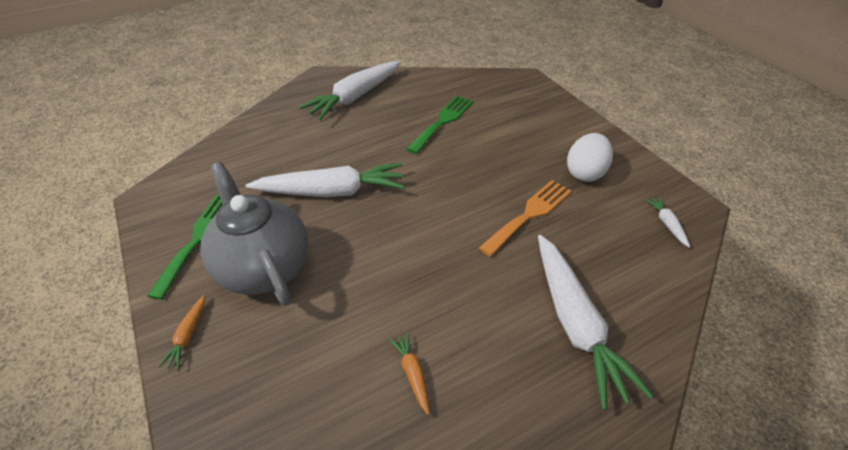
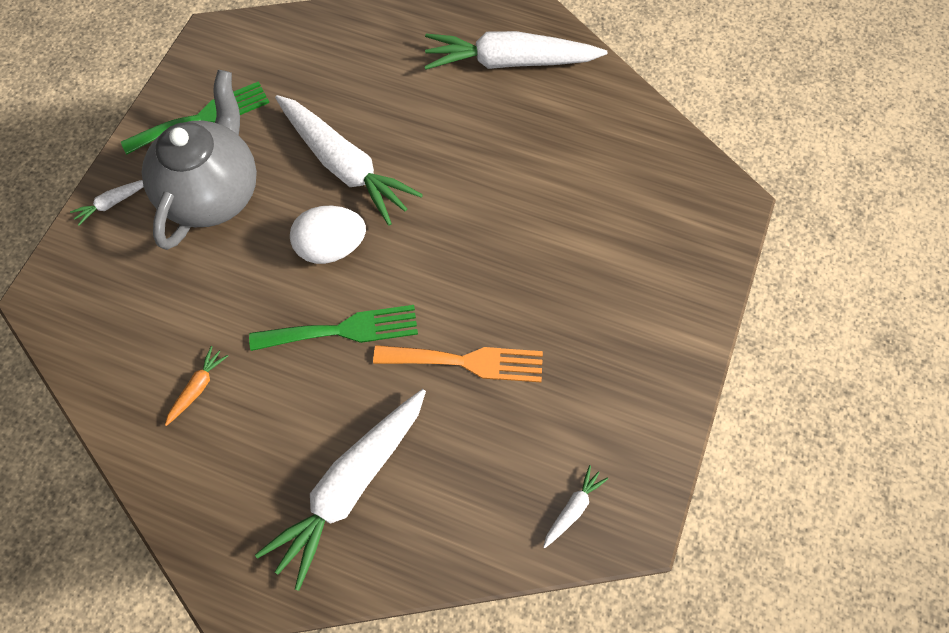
camera: 50 degrees right, 20 degrees up
orange carrot [158,295,205,370] -> white carrot [70,180,143,226]
green fork [407,96,473,154] -> green fork moved to [249,305,418,351]
white egg [567,133,613,182] -> white egg moved to [290,206,366,264]

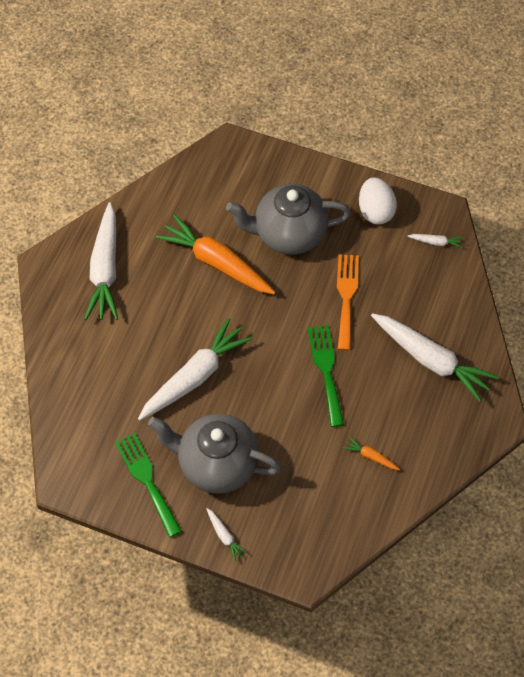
camera: 90 degrees left, 5 degrees down
white egg [290,206,366,264] -> white egg moved to [359,178,397,224]
white carrot [543,465,608,548] -> white carrot turned 150 degrees clockwise [407,234,464,248]
none -> orange carrot [156,215,276,294]
none -> grey teapot [226,184,351,255]

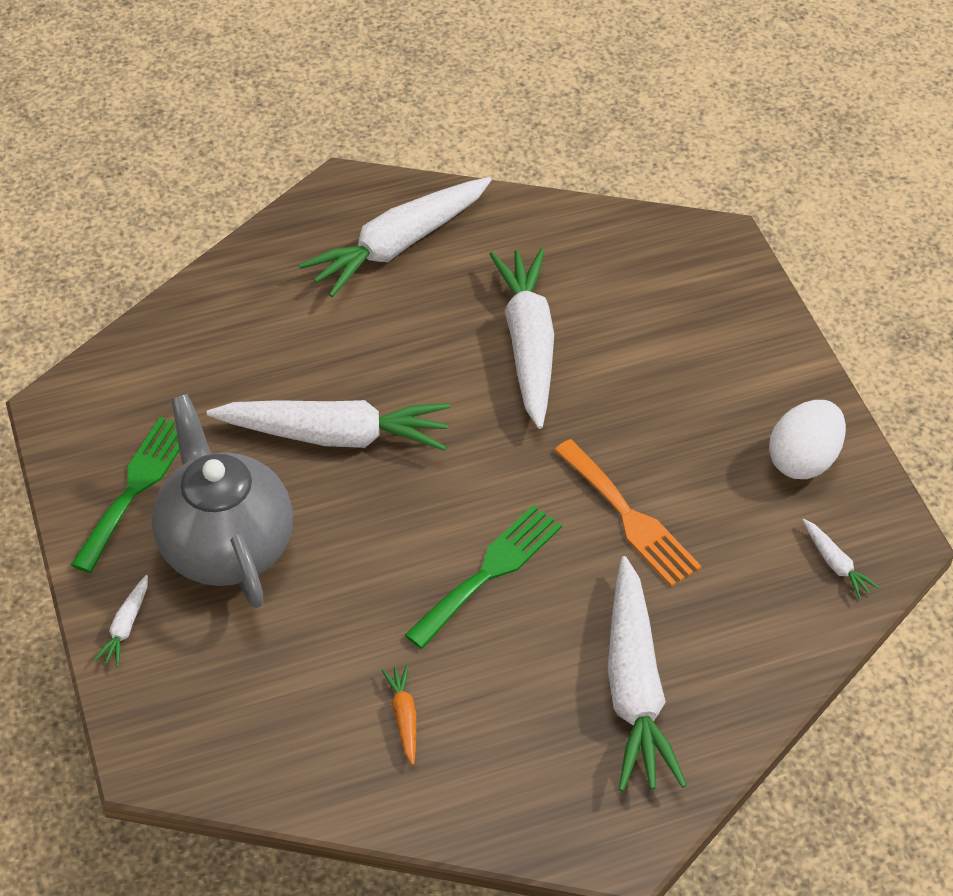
camera: 50 degrees right, 10 degrees down
orange carrot [156,215,276,294] -> white carrot [490,248,554,429]
grey teapot [226,184,351,255] -> none
orange fork [337,254,359,351] -> orange fork turned 90 degrees clockwise [554,439,702,587]

